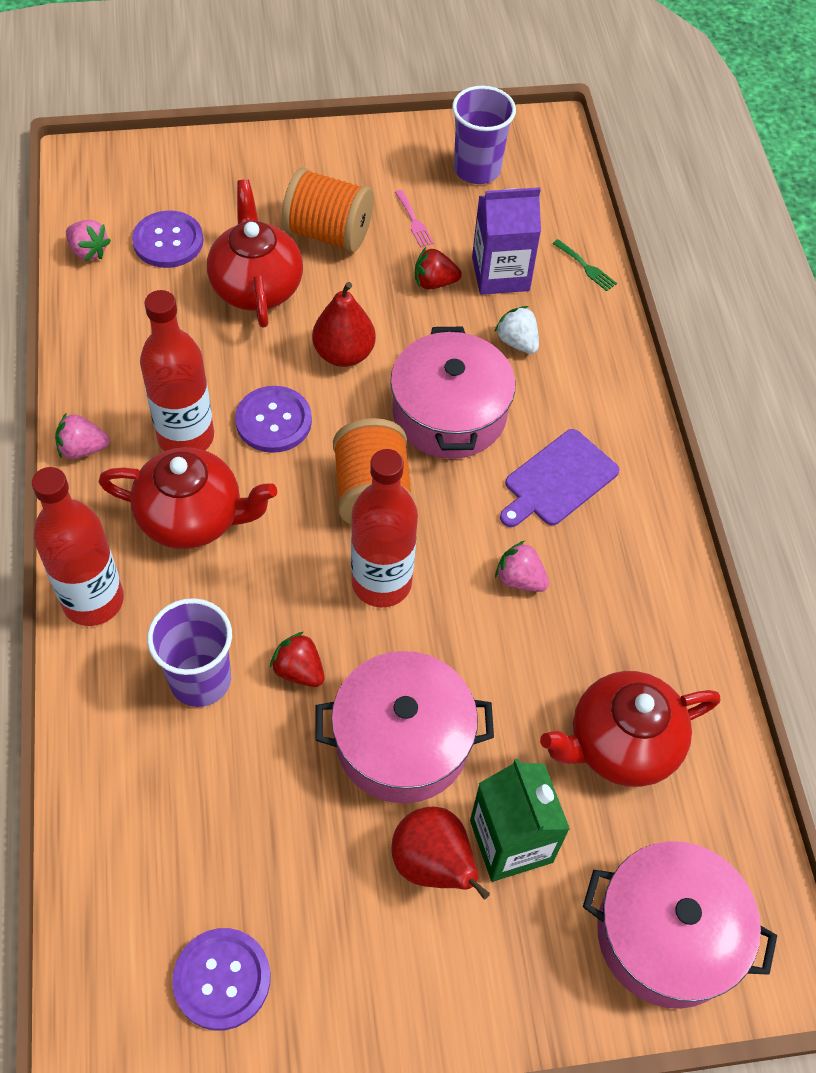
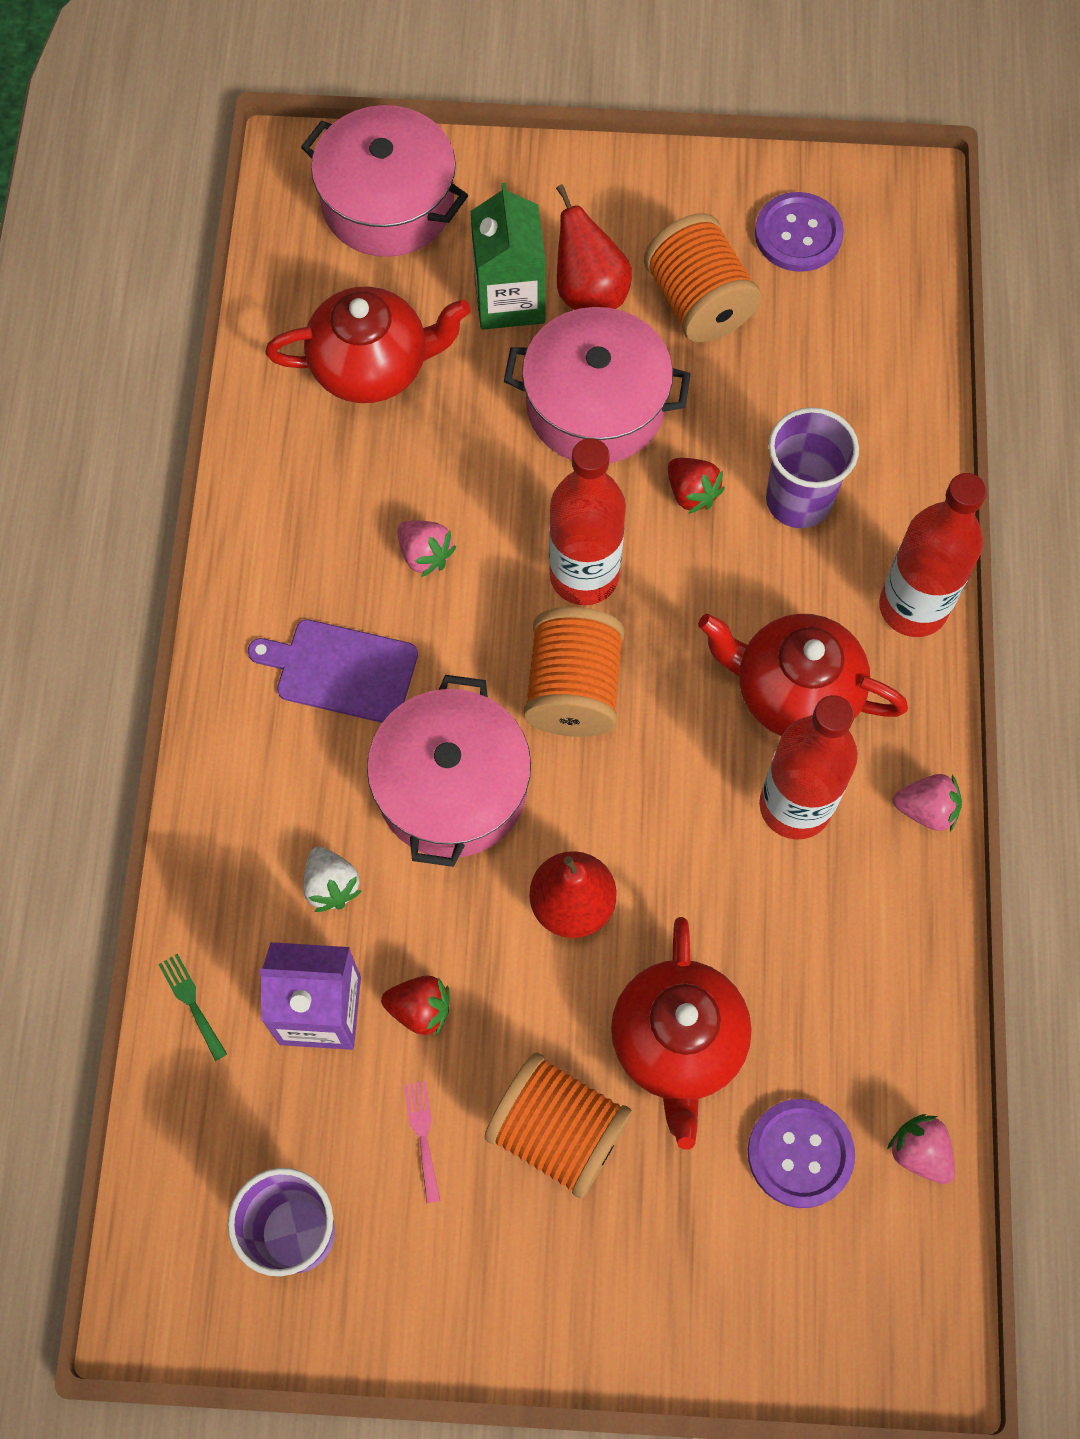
camera: 165 degrees left, 10 degrees up
purple button [235,386,312,453] -> none
purple cutting board [500,429,620,527] -> purple cutting board turned 135 degrees counterclockwise [248,619,418,723]
none -> orange spool [644,213,761,343]

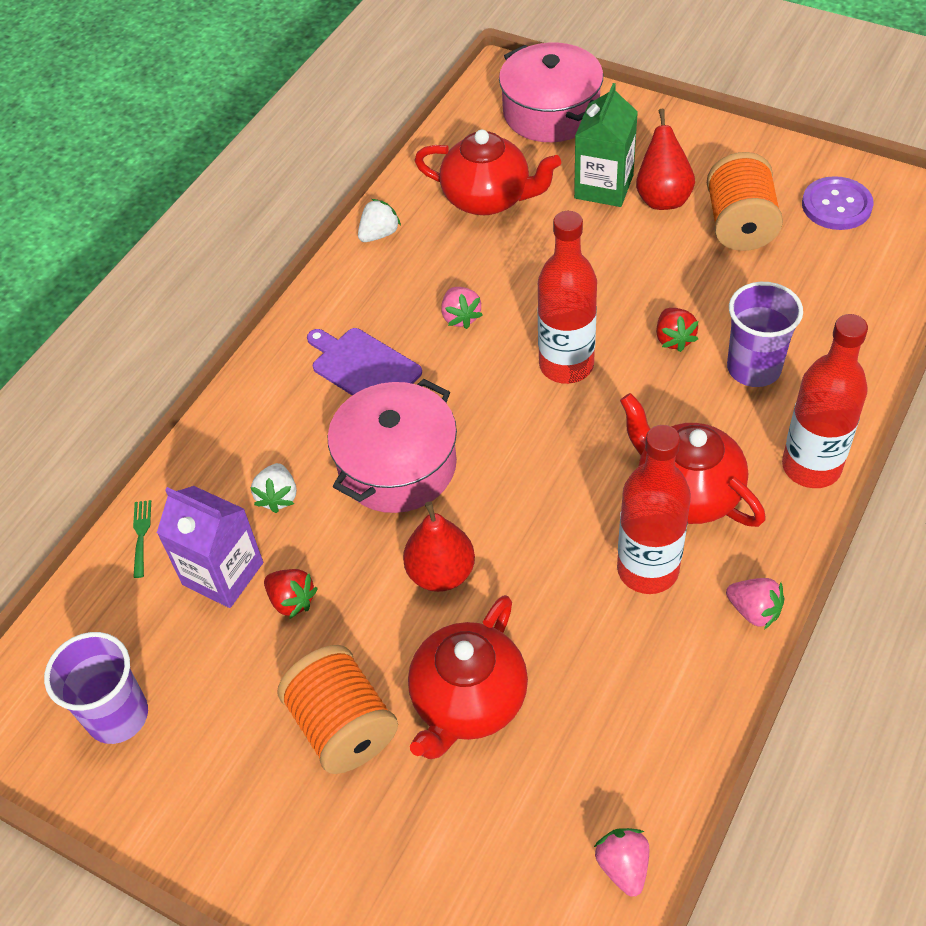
camera: 30 degrees right, 15 degrees down
pink fork [404,1081,440,1203] -> none
pink pot [504,307,691,463] -> none
orange spool [524,607,625,737] -> none
purple button [748,1099,855,1208] -> none
none -> white strawberry [358,199,401,242]

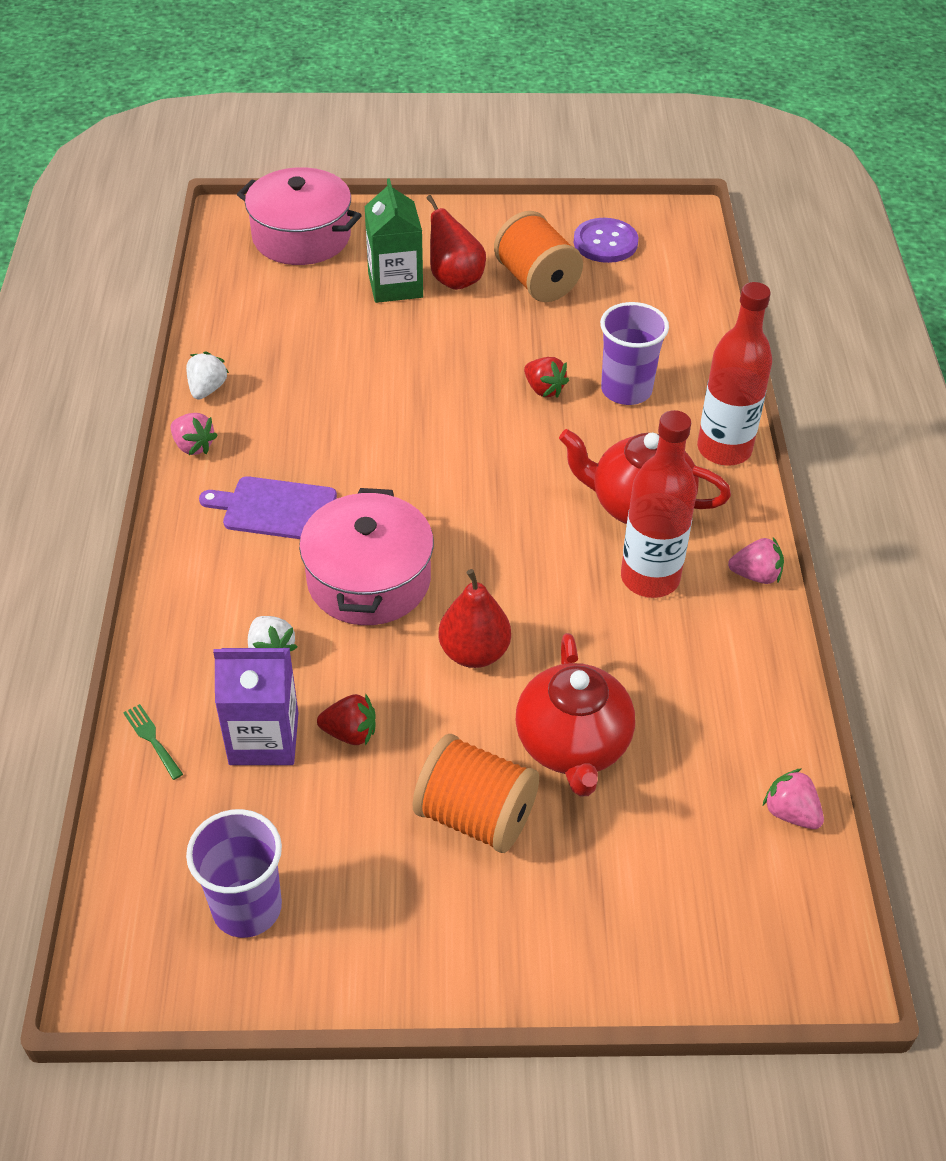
camera: 35 degrees left, 5 degrees down
red teapot [414,130,561,215] -> none
pink strawberry [441,287,483,329] -> pink strawberry moved to [171,413,218,455]
red bottle [538,211,597,384] -> none

